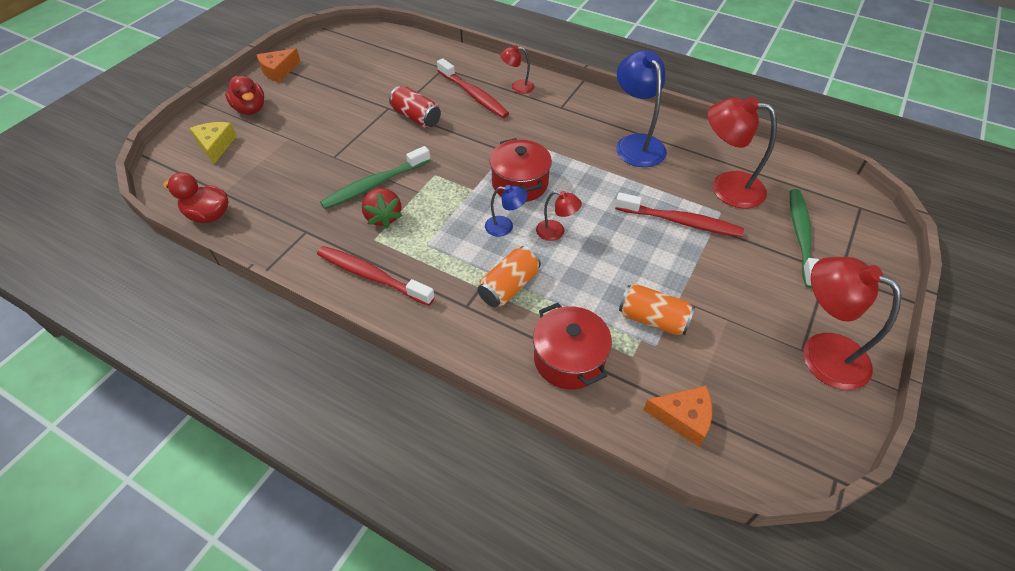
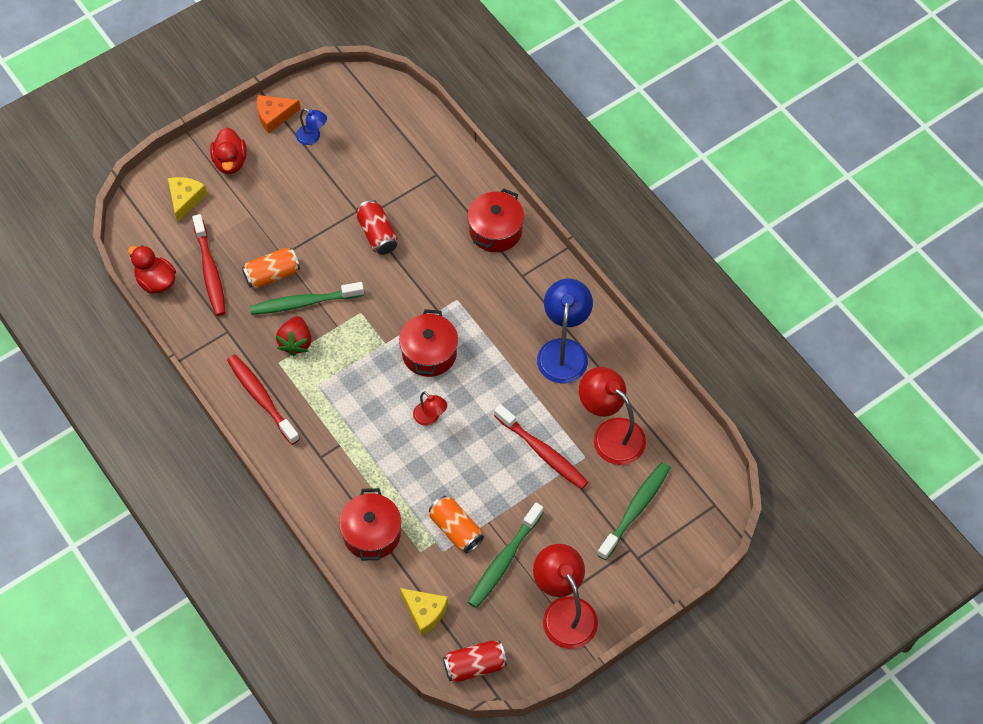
camera: 25 degrees right, 10 degrees up
red toothbrush [437,58,510,118] -> red toothbrush moved to [192,214,226,316]
orange can [478,246,541,307] -> orange can moved to [242,248,300,289]
blue lamp [485,185,528,237] -> blue lamp moved to [296,108,327,145]
red lamp [500,45,534,94] -> red pot [467,188,524,252]
orange cheese [643,386,712,447] -> yellow cheese [400,588,448,636]
none -> red can [443,640,507,683]
none -> green toothbrush [468,503,544,608]

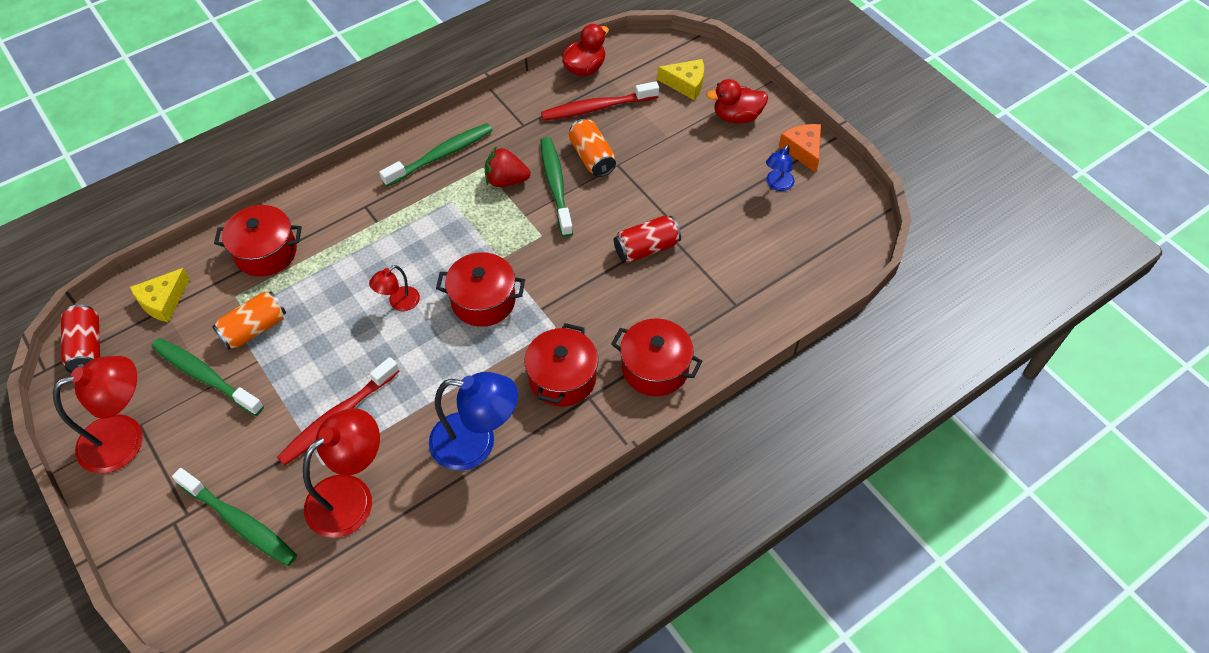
camera: 90 degrees right, 5 degrees down
red toothbrush [227,354,300,445] -> green toothbrush [379,123,492,187]
none -> red pot [524,323,598,407]

